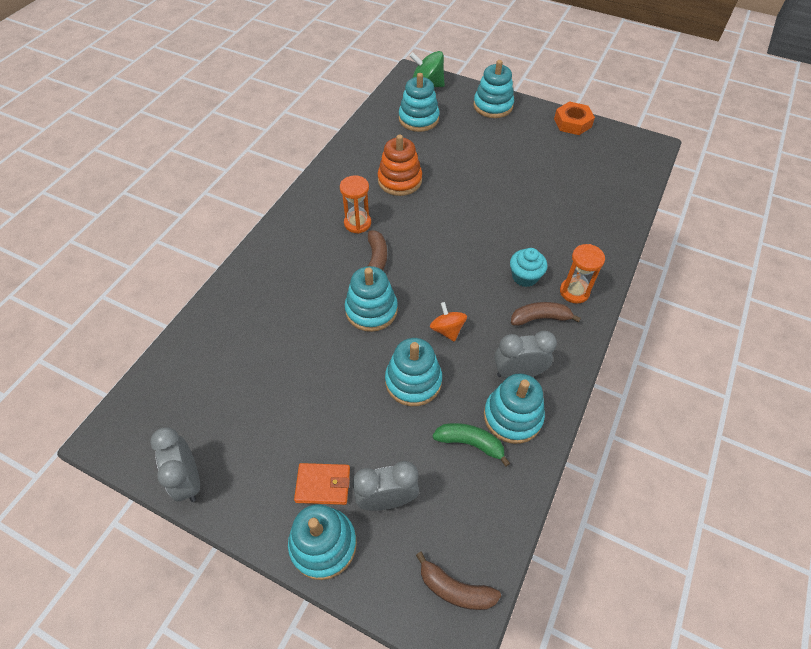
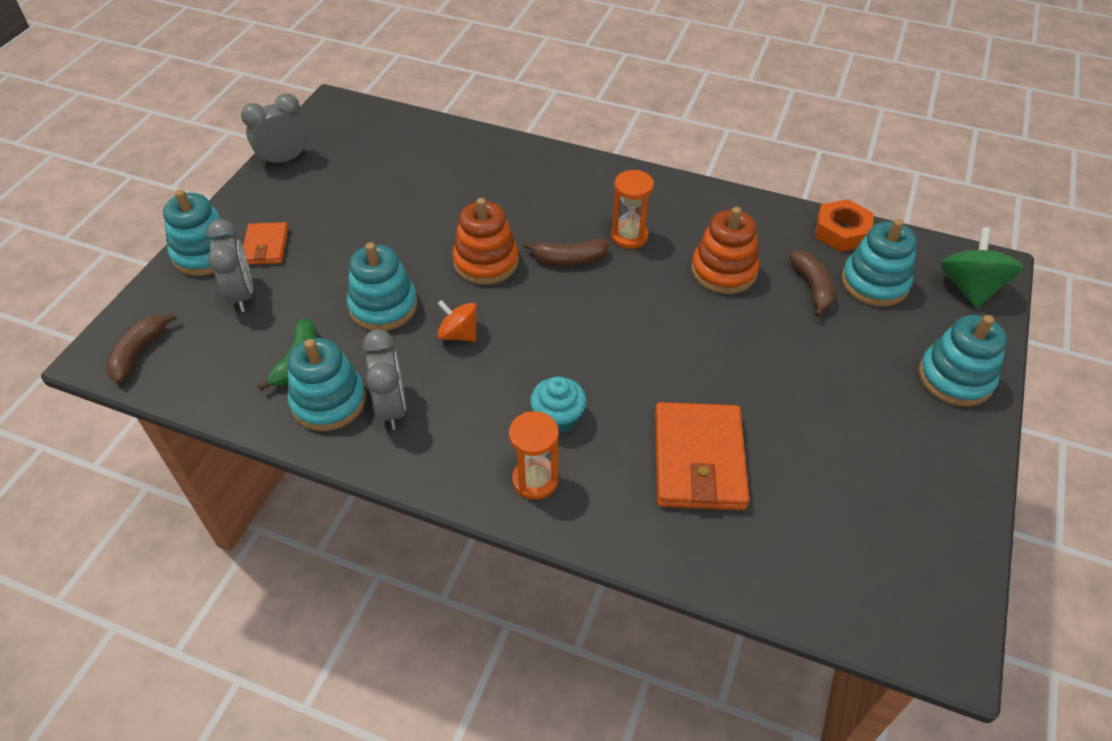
camera: 85 degrees right, 5 degrees down
turquoise stacking toy [345,266,398,332] -> orange stacking toy [452,198,519,285]
orange spinning top [430,302,467,342] -> orange spinning top turned 120 degrees counterclockwise [437,300,477,342]
brown banana [511,302,581,326] -> brown banana moved to [788,250,835,318]
orange nut [554,101,595,135] -> orange nut moved to [815,199,874,252]
none -> orange wallet [655,402,750,510]

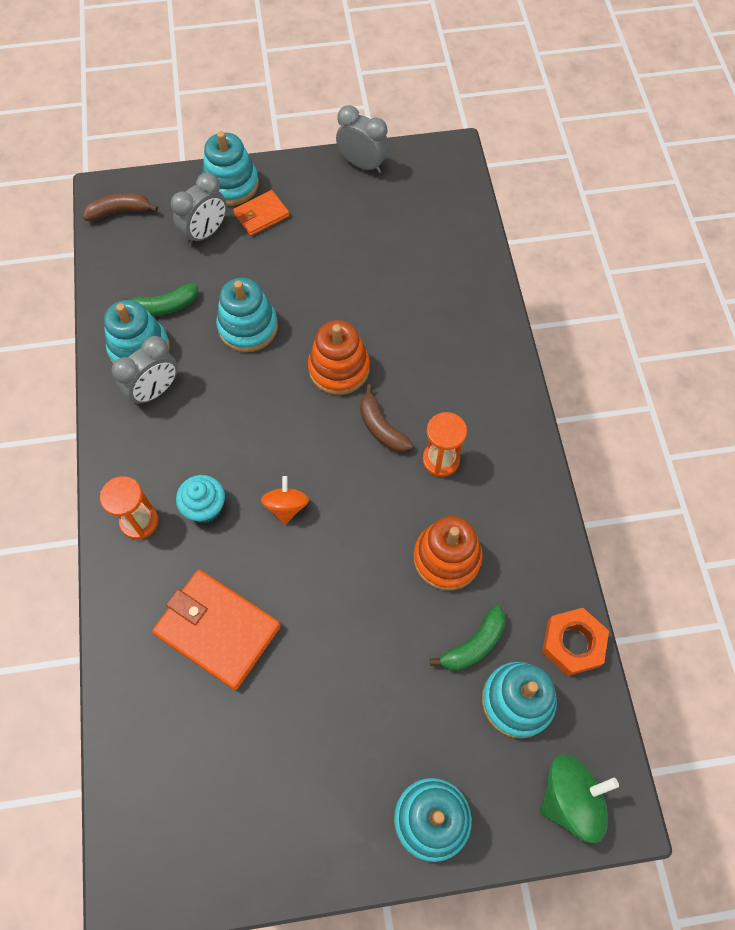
camera: 60 degrees right, 15 degrees up
orange spinning top [437,300,477,342] -> orange spinning top moved to [261,476,309,525]
orange wallet [655,402,750,510] -> orange wallet turned 60 degrees clockwise [152,570,281,690]
brown banana [788,250,835,318] -> green banana [430,605,506,671]

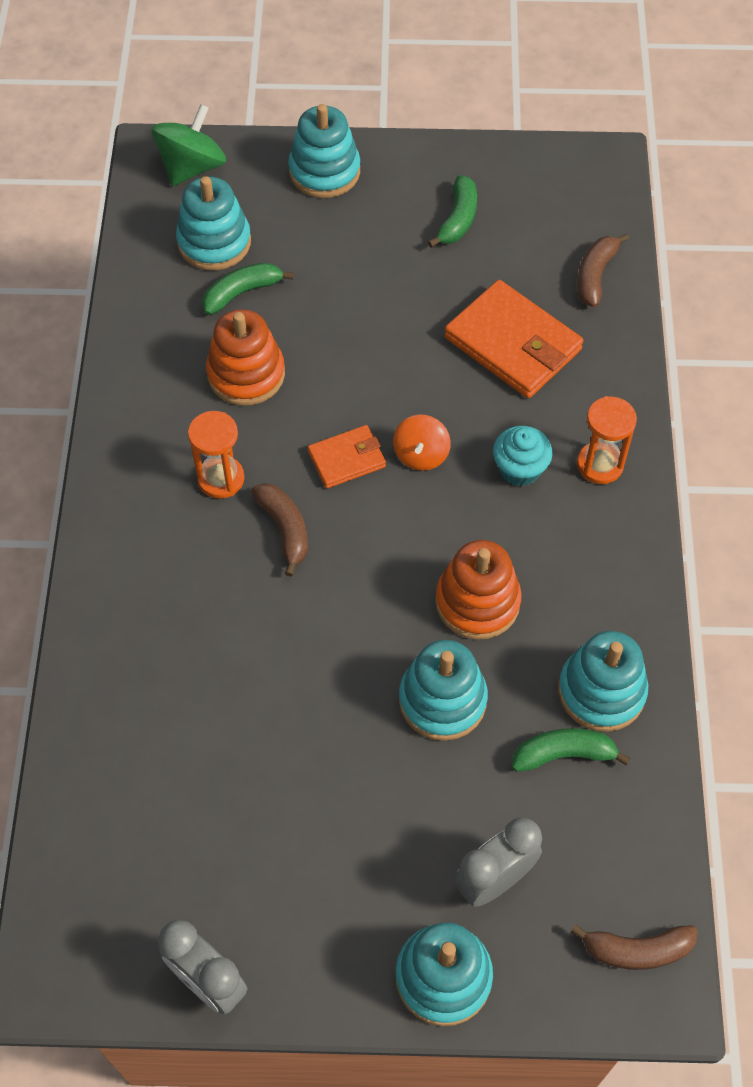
camera: 170 degrees left, 5 degrees down
grey clock [112,336,178,406] -> none
orange wallet [233,190,290,236] -> orange wallet moved to [308,425,386,488]
orange stacking toy [308,320,370,395] -> orange stacking toy moved to [435,540,522,640]
green spinning top [540,754,619,843] -> green spinning top turned 135 degrees clockwise [151,104,226,186]
orange nut [542,608,609,676] -> none
none -> green banana [428,175,477,247]
none -> brown banana [577,233,629,307]

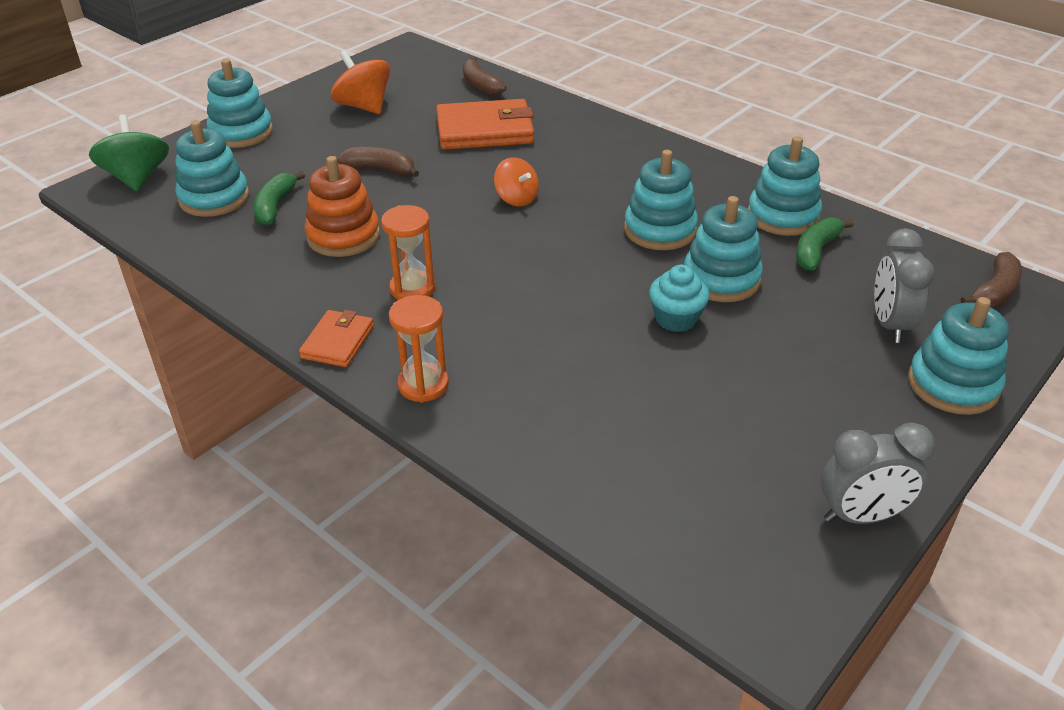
camera: 50 degrees left, 20 degrees down
brown banana [251,483,308,577] -> brown banana moved to [337,147,419,177]
orange wallet [308,425,386,488] -> orange wallet moved to [299,310,374,367]
green banana [428,175,477,247] -> orange spinning top [331,50,391,114]
orange stacking toy [435,540,522,640] -> turquoise stacking toy [624,150,698,250]
turquoise cupcake [493,426,553,486] -> turquoise cupcake moved to [649,265,710,332]
orange hourglass [577,396,637,484] -> orange hourglass moved to [389,295,449,403]

